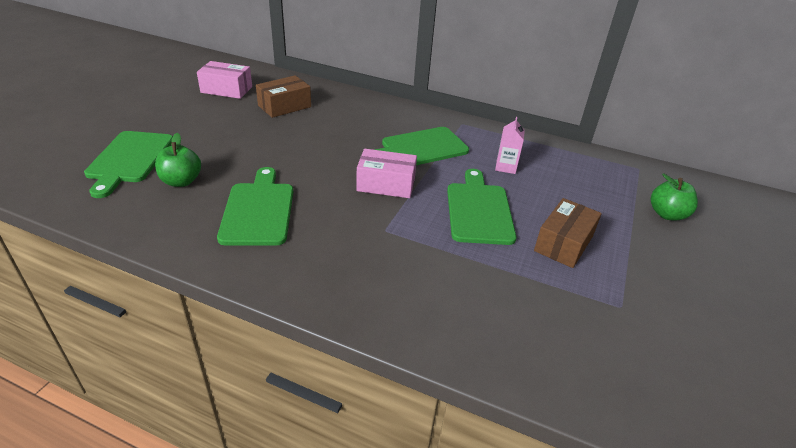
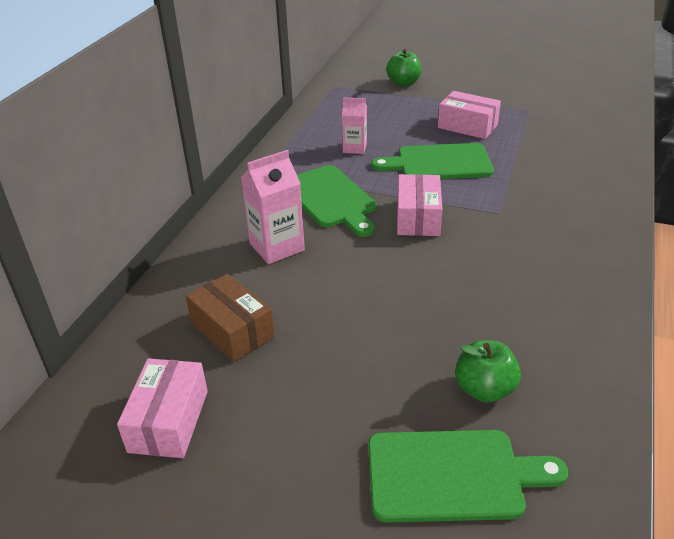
camera: 90 degrees left, 0 degrees up
green cutting board [217,167,293,245] -> none
brown box [534,198,602,268] -> pink box [438,91,501,139]
none -> pink carton [241,150,305,264]

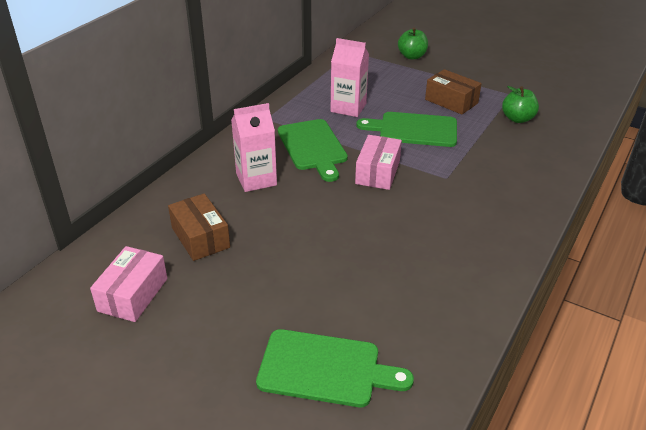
camera: 10 degrees right, 0 degrees up
pink carton [342,97,367,154] -> pink carton [330,38,369,117], size x1.58
pink box [438,91,501,139] -> brown box [425,69,482,114]
green apple [455,340,521,403] -> green apple moved to [502,86,539,123]

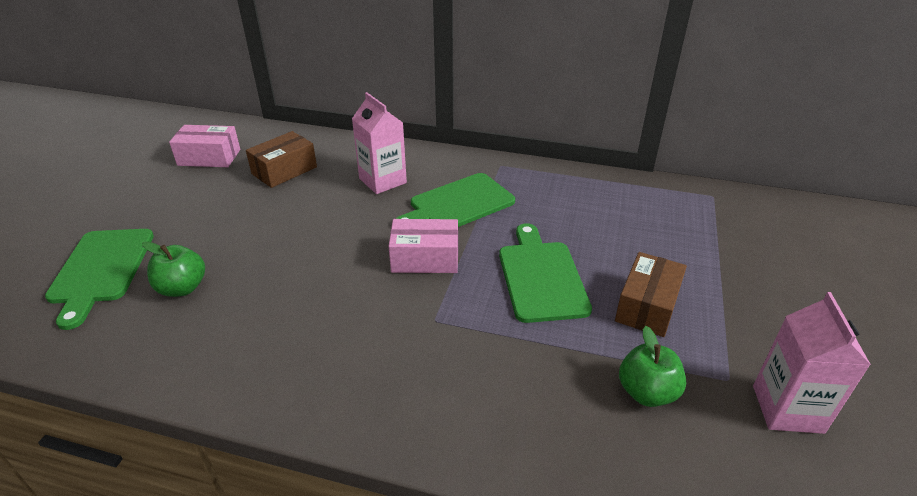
camera: 75 degrees right, 0 degrees up
pink carton [330,38,369,117] -> pink carton moved to [753,292,871,434]
green apple [398,27,428,59] -> green apple moved to [142,241,205,297]

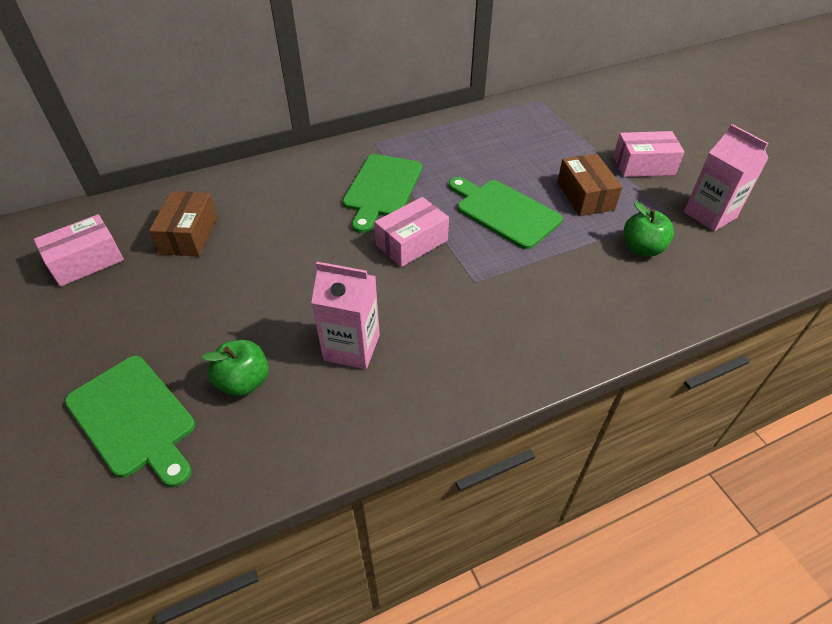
camera: 40 degrees left, 10 degrees up
pink carton [352,92,407,194] -> pink carton moved to [311,262,380,369]
none -> pink box [613,131,685,177]

